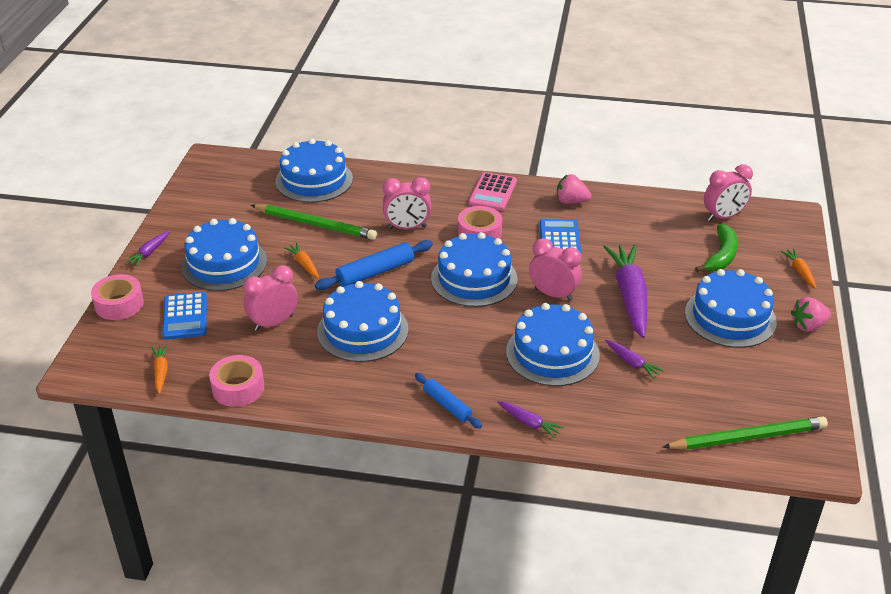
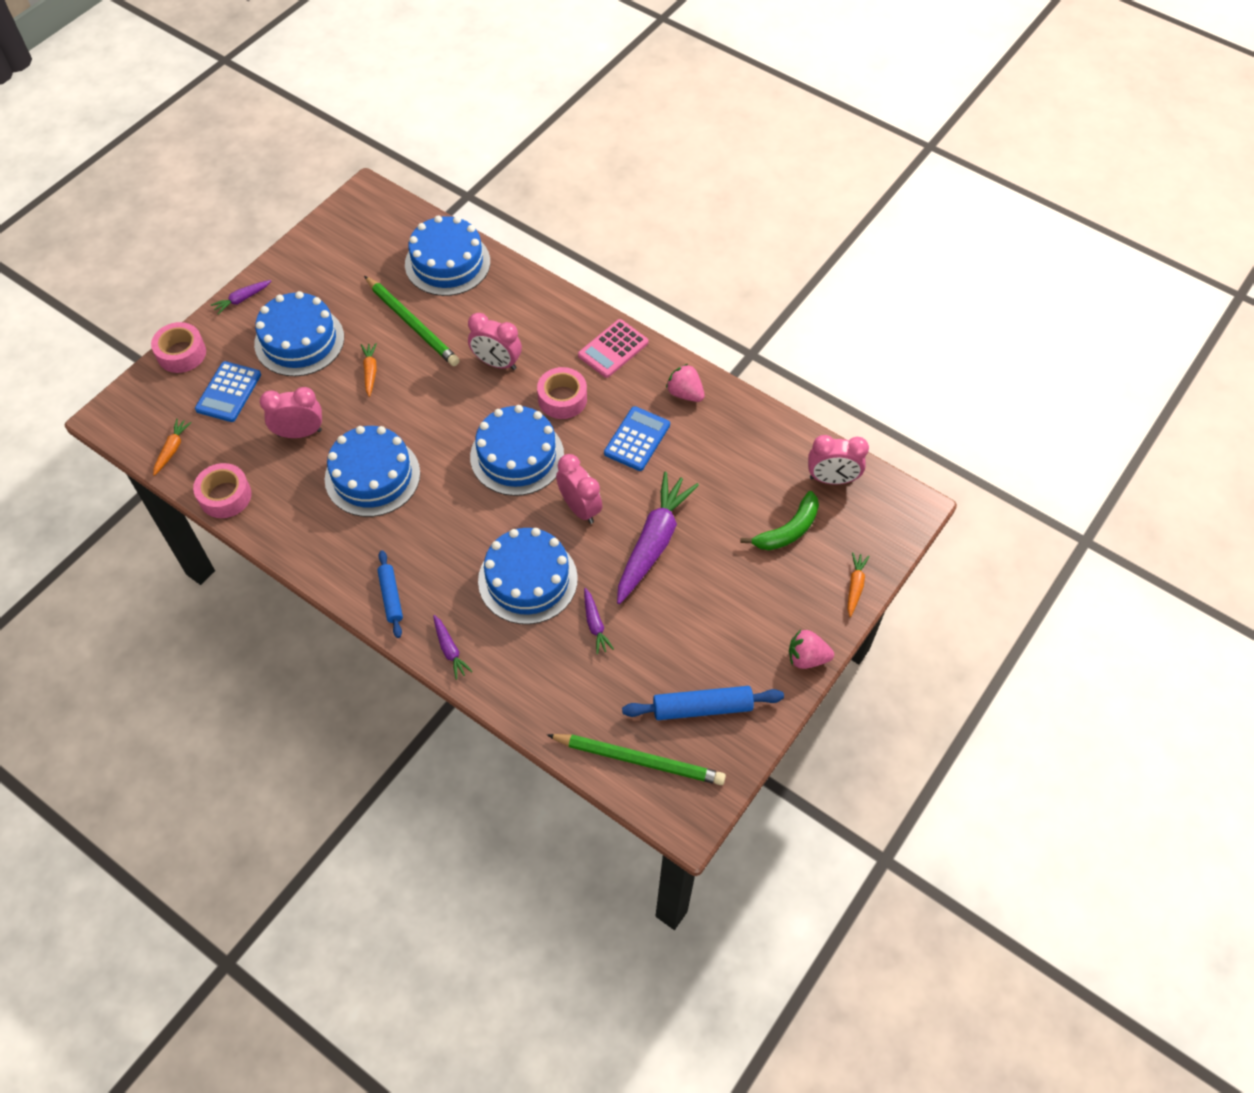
camera: 25 degrees right, 20 degrees up
blue rolling pin [315,240,433,290] -> blue rolling pin moved to [622,686,784,720]
blue cake [685,269,777,348] -> none

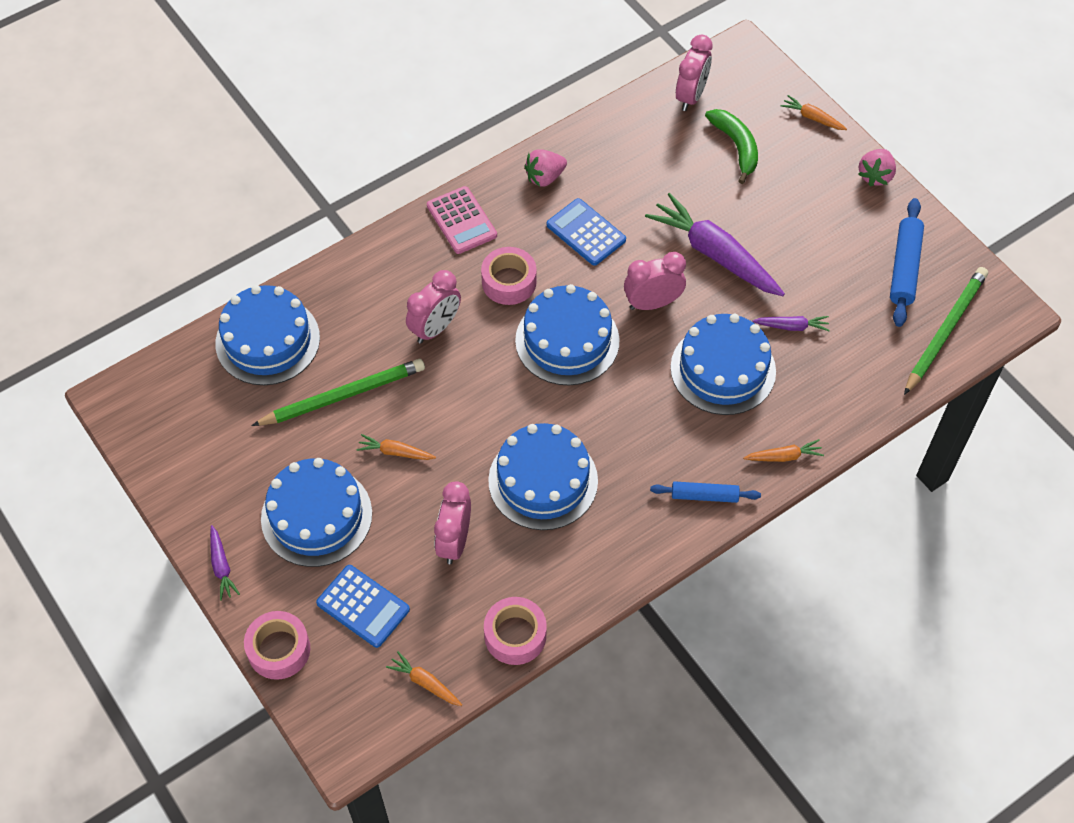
camera: 70 degrees left, 0 degrees up
purple carrot [433,615,473,680] -> orange carrot [743,439,824,462]

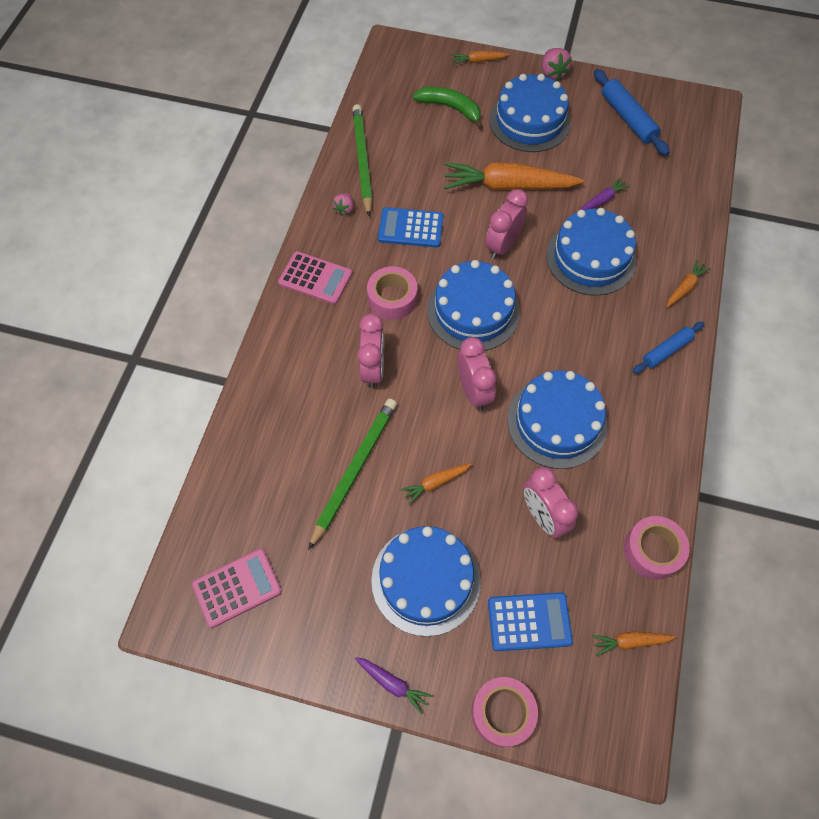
camera: 40 degrees left, 5 degrees up
blue cake [215,285,320,385] -> blue cake moved to [489,74,571,152]
pink strawberry [524,149,567,187] -> pink strawberry [333,193,353,215], size x0.64
purple carrot [645,193,785,296] -> orange carrot [444,162,584,191]
pink clock [676,35,713,111] -> pink clock moved to [457,337,497,411]
green pencil [904,267,988,395] -> green pencil moved to [352,104,373,217]
none -> pink calculator [192,549,282,628]

